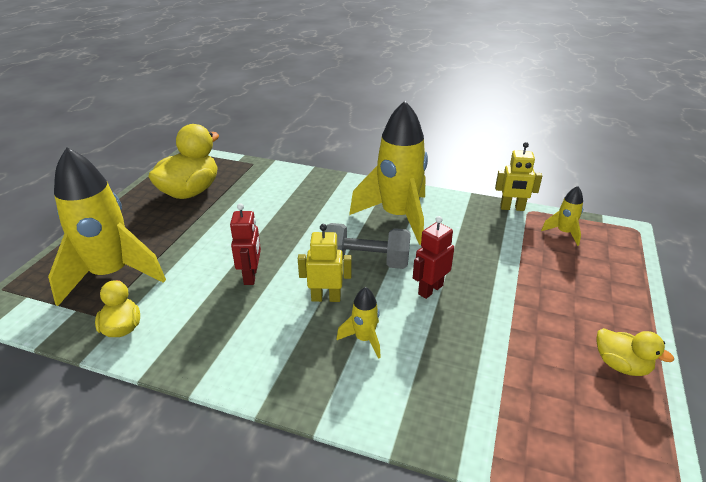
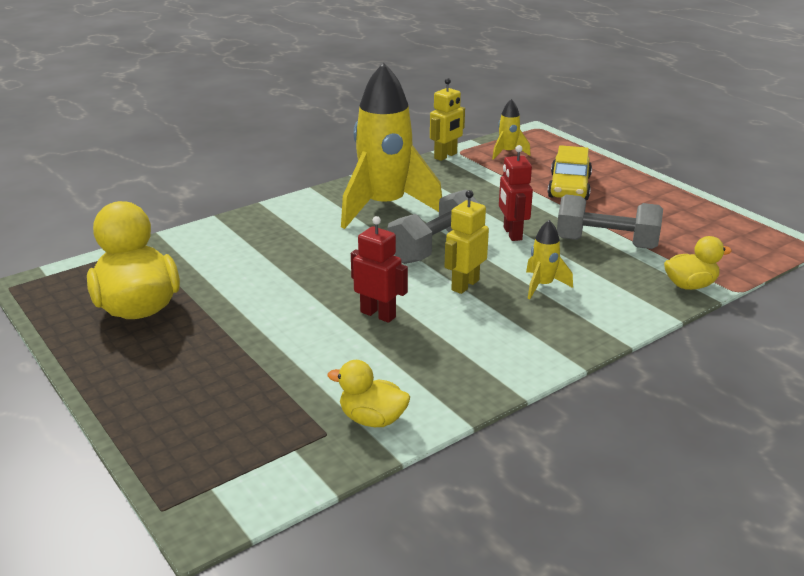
camera: 55 degrees left, 5 degrees down
yellow rocket [48,147,166,306] -> none
yellow duck [597,328,674,376] -> yellow duck moved to [664,236,732,290]
none -> yellow car [548,145,592,200]
none -> grey dumbbell [557,194,663,249]

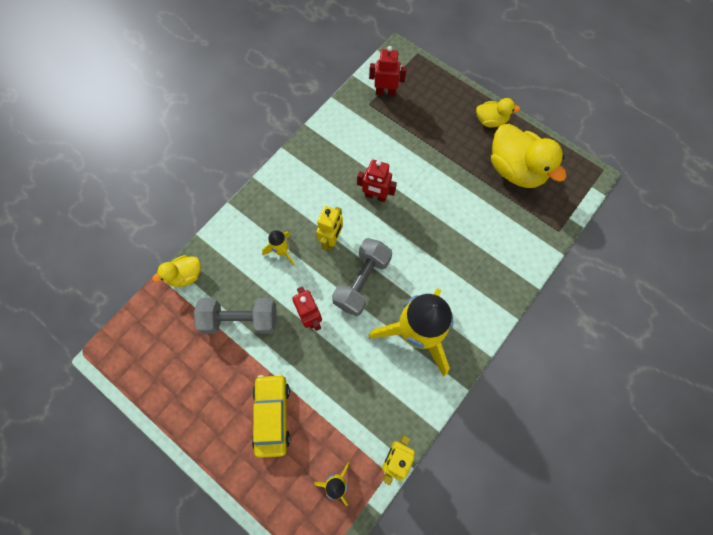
camera: 165 degrees right, 40 degrees up
yellow duck [328,360,410,427] -> yellow duck moved to [476,98,521,127]
none -> red robot [369,46,407,97]

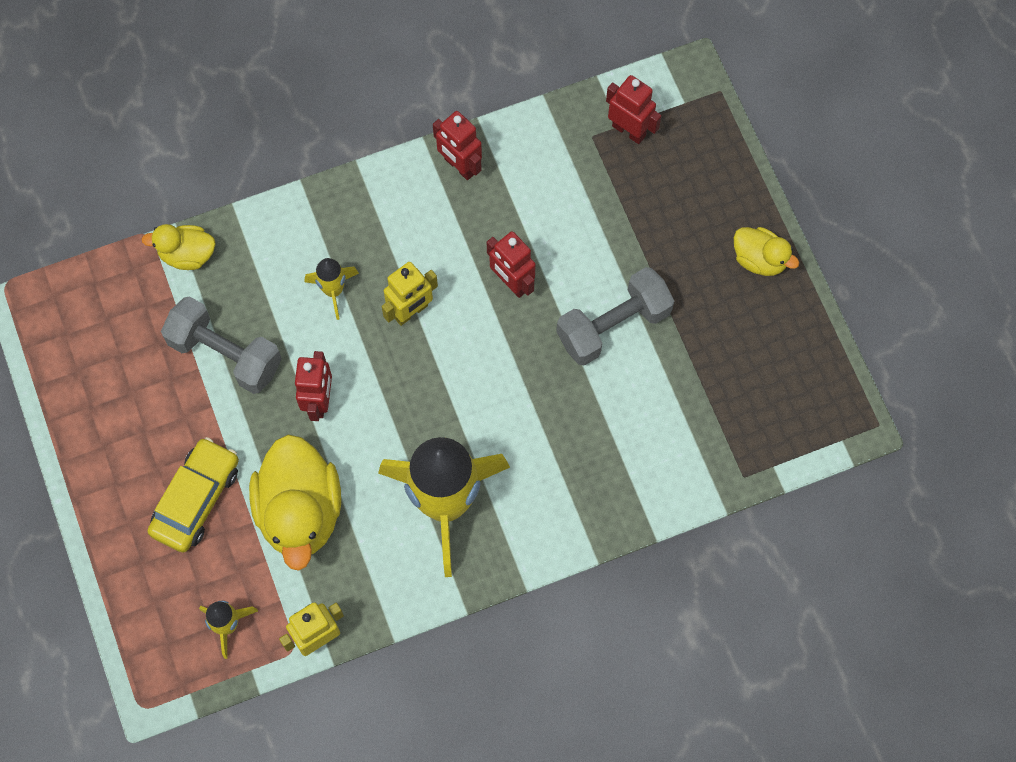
camera: 30 degrees right, 0 degrees up
grey dumbbell [332,238,392,316] -> grey dumbbell moved to [556,267,674,366]
yellow duck [491,124,567,188] -> yellow duck moved to [249,434,341,571]
none -> red robot [433,111,482,180]

